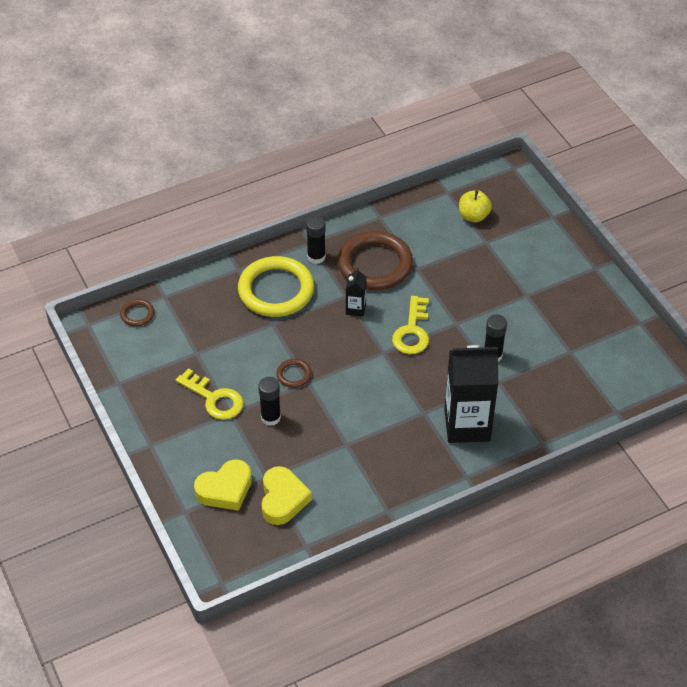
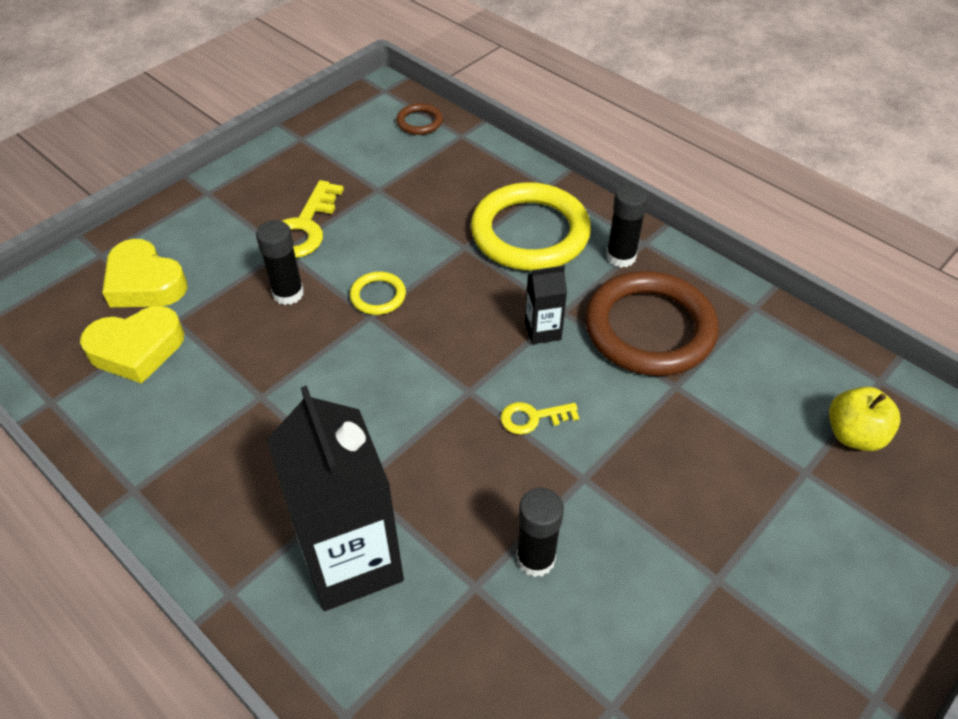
camera: 70 degrees right, 0 degrees up
brown ring [276,359,312,388] -> yellow ring [350,272,406,315]
yellow key [392,296,429,354] -> yellow key [500,402,579,435], size x0.58

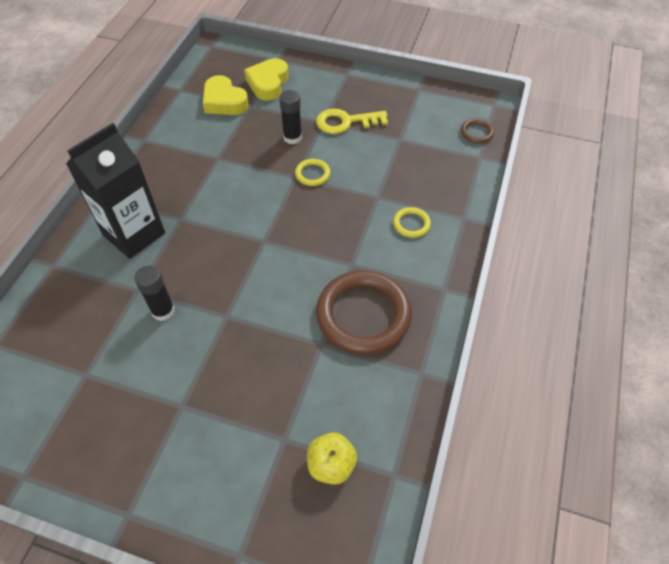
camera: 65 degrees right, 5 degrees up
yellow ring [471,182,591,271] -> yellow ring [393,207,431,238], size x0.44
yellow key [500,402,579,435] -> none
black carton [525,266,567,344] -> none
black glue stick [606,184,648,268] -> none

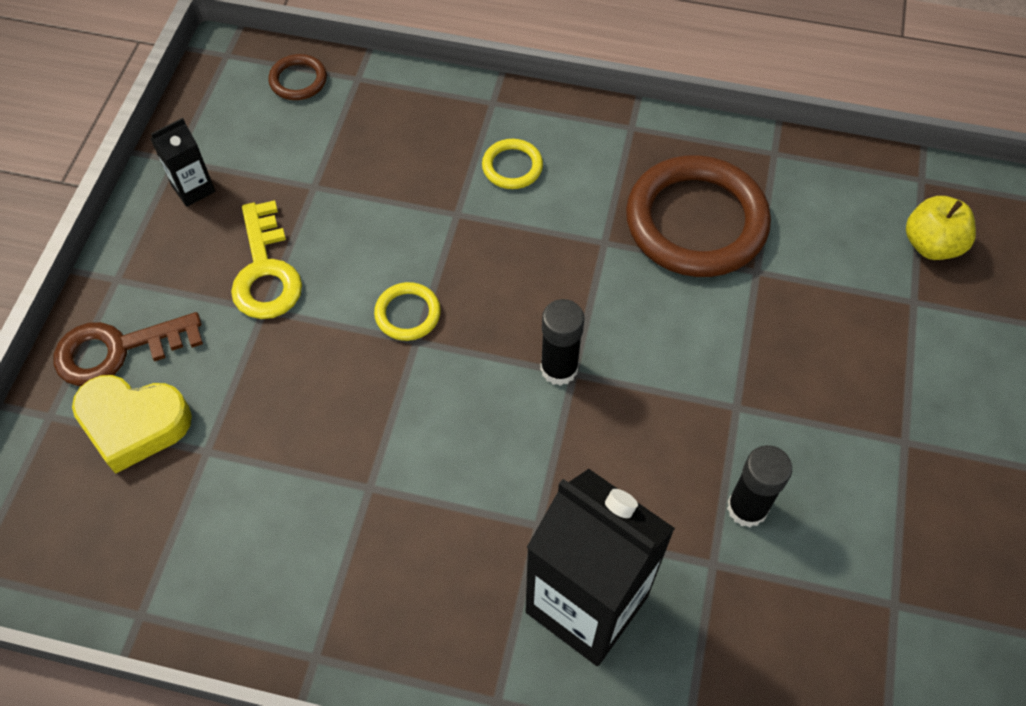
camera: 95 degrees left, 5 degrees up
yellow heart [203,75,249,115] -> none
black glue stick [279,90,302,144] -> black glue stick moved to [540,299,584,386]
none -> brown key [54,312,203,386]
none -> black carton [150,118,215,207]

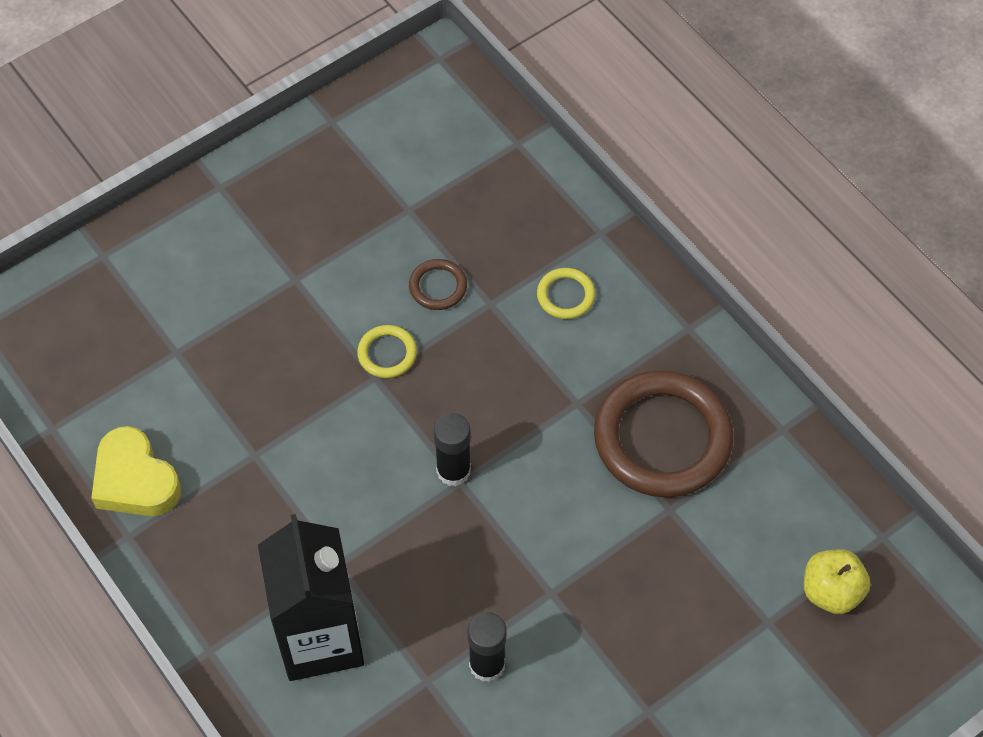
camera: 40 degrees right, 0 degrees up
brown key [54,312,203,386] -> none
yellow heart [72,375,192,474] -> yellow heart moved to [91,426,181,516]
black carton [150,118,215,207] -> none
yellow key [231,200,302,319] -> none
brown ring [268,54,327,100] -> brown ring moved to [409,259,467,310]

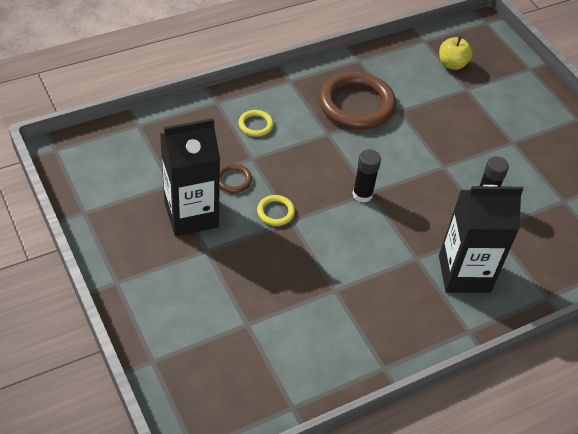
camera: 85 degrees left, 10 degrees down
yellow heart [91,426,181,516] -> none
none -> black carton [160,118,220,236]

